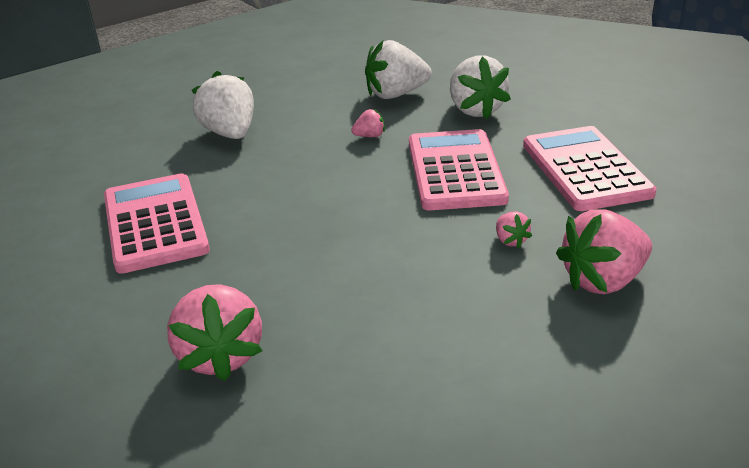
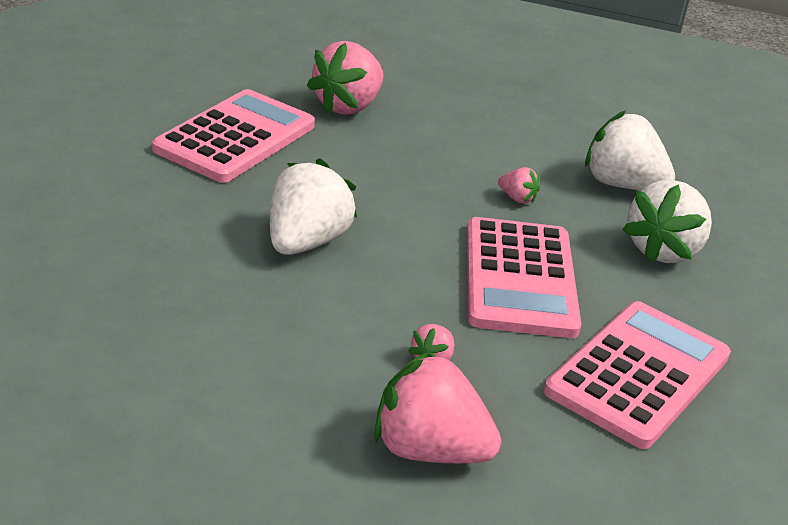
camera: 45 degrees right, 0 degrees up
pink strawberry [167,284,262,381] -> pink strawberry moved to [307,41,384,115]
white strawberry [192,71,254,139] -> white strawberry moved to [270,158,357,255]
pink calculator [409,129,509,210] -> pink calculator turned 135 degrees clockwise [467,217,581,338]

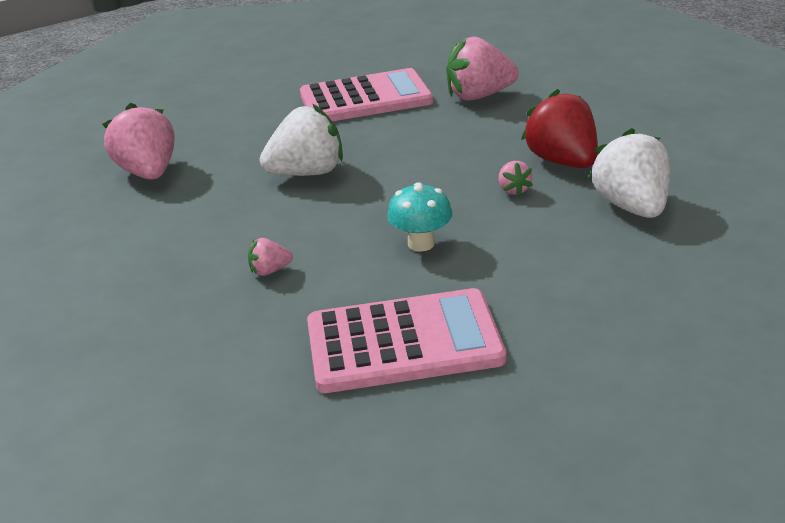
camera: 50 degrees right, 0 degrees up
pink strawberry [374,351,501,463] -> pink strawberry moved to [102,103,175,180]
pink calculator [467,217,581,338] -> turquoise mushroom [387,182,452,252]
white strawberry [622,180,712,264] -> none
none -> red strawberry [521,89,598,168]

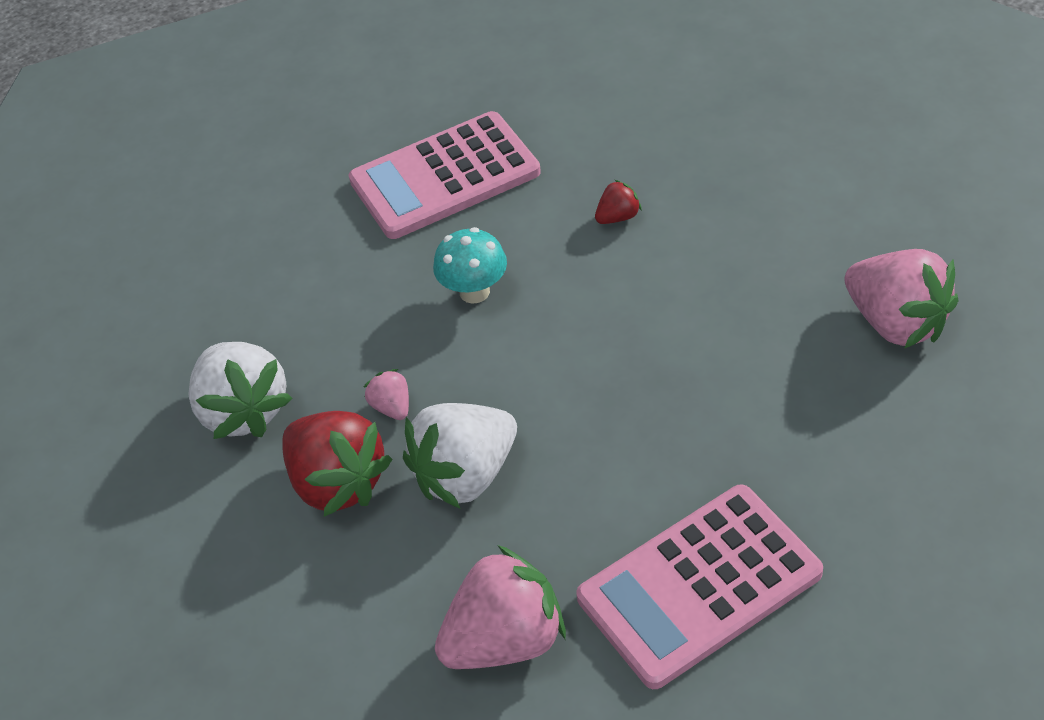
camera: 165 degrees right, 15 degrees up
pink strawberry [248,238,293,276] -> red strawberry [595,180,642,224]
white strawberry [260,104,343,176] -> white strawberry moved to [403,403,517,508]

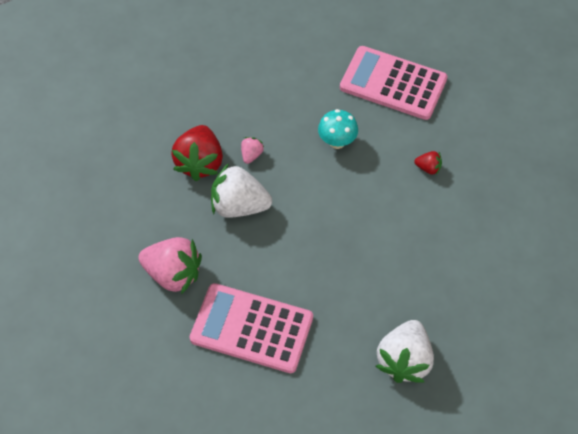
camera: 45 degrees right, 10 degrees up
white strawberry [189,342,292,439] -> white strawberry moved to [376,320,434,383]
pink strawberry [844,249,958,349] -> none

